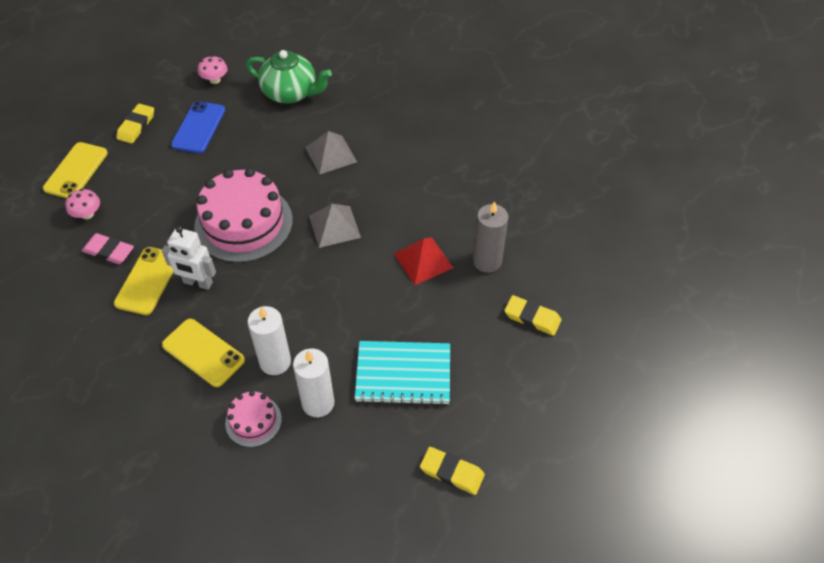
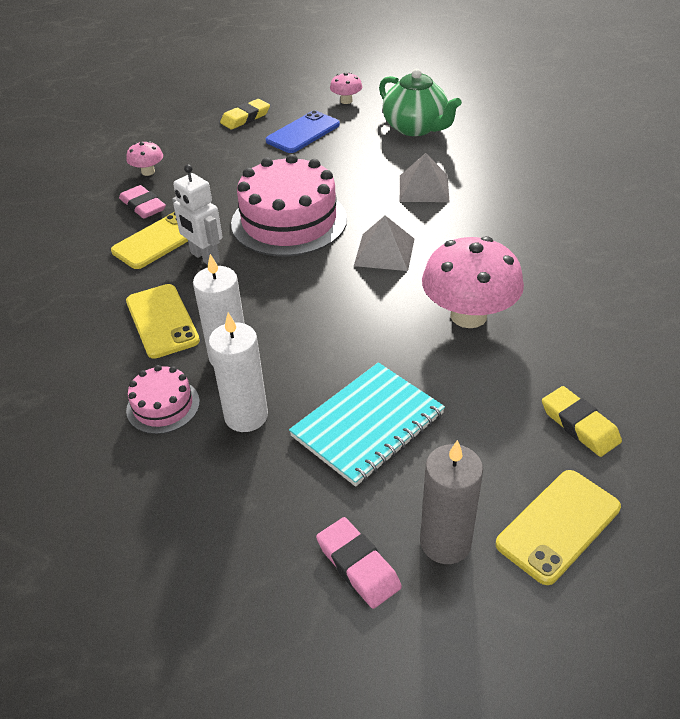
camera: 30 degrees right, 10 degrees down
yellow phone [43,142,108,198] -> yellow phone moved to [496,470,621,585]
turquoise notebook [355,341,450,406] -> turquoise notebook turned 75 degrees counterclockwise [289,363,445,487]
red pyramid [394,237,453,285] -> pink mushroom [422,236,524,328]
yellow eraser [420,447,485,495] -> pink eraser [316,517,402,609]
grey candle [473,201,508,273] -> grey candle moved to [420,440,483,564]

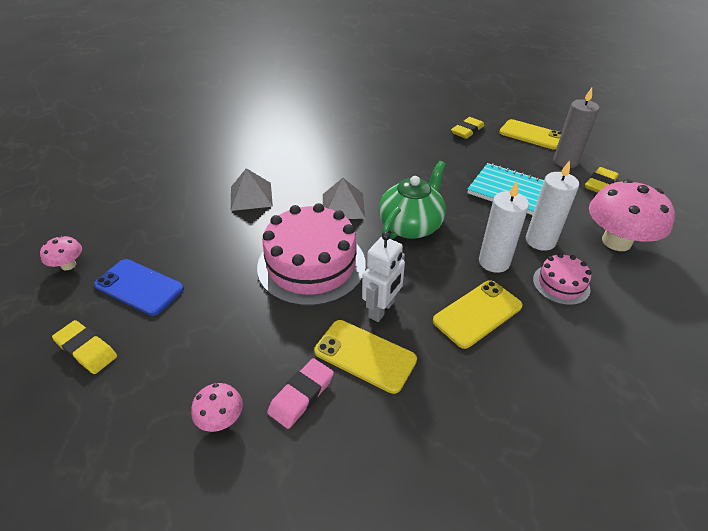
camera: 105 degrees left, 0 degrees up
pink eraser [316,517,402,609] -> yellow eraser [585,167,619,193]
green teapot [379,68,462,136] -> green teapot moved to [379,161,446,240]
pink mushroom [422,236,524,328] -> pink mushroom moved to [589,179,675,251]

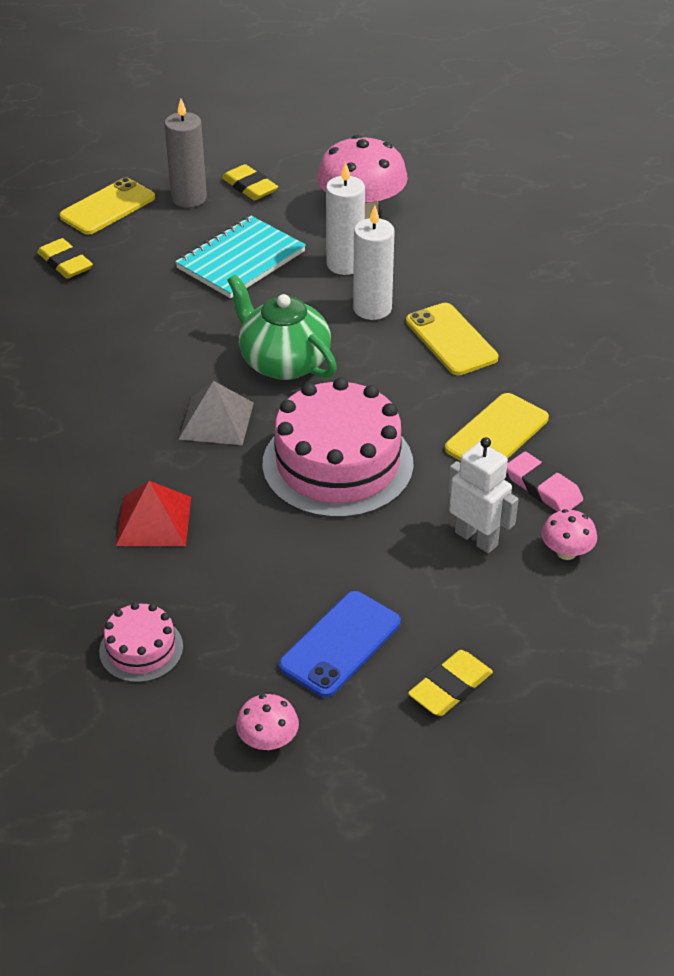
camera: 80 degrees left, 0 degrees up
grey pyramid [231,168,273,211] -> red pyramid [116,481,191,546]
white robot [362,232,405,322] -> white robot moved to [448,437,519,553]
pink cake [533,253,592,305] -> pink cake moved to [99,602,183,683]

